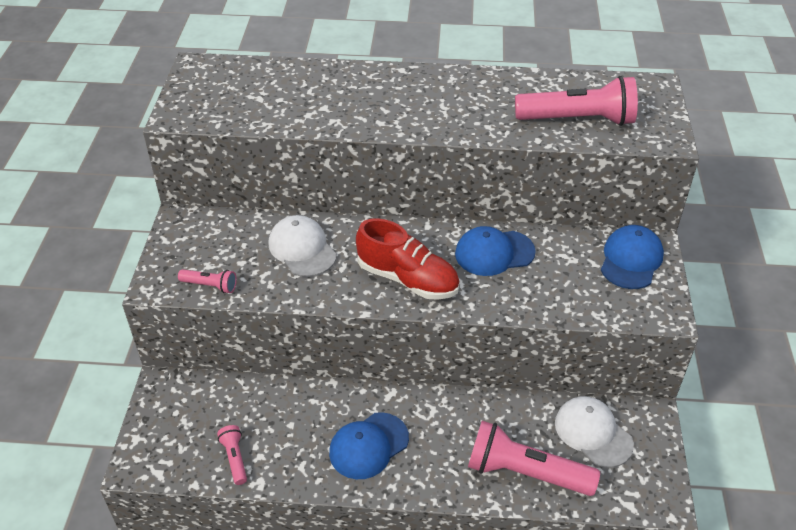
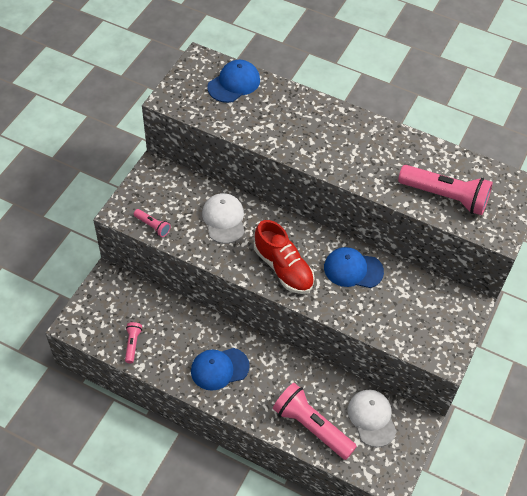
camera: 20 degrees right, 10 degrees up
blue cap [601,225,664,289] -> blue cap moved to [207,60,260,103]

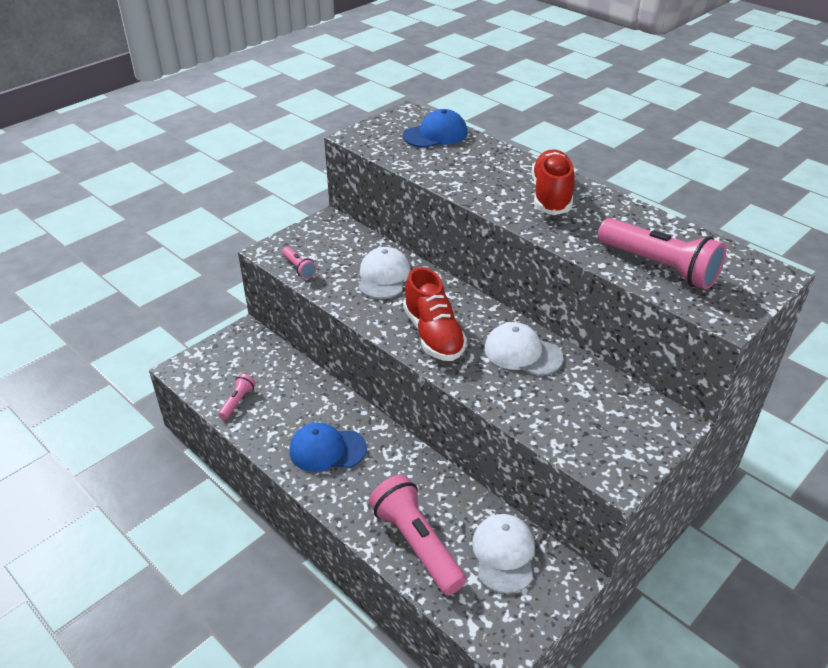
camera: 20 degrees right, 15 degrees down
blue cap [324,247,384,288] -> white cap [484,322,563,376]
none -> red shoe [531,149,575,215]

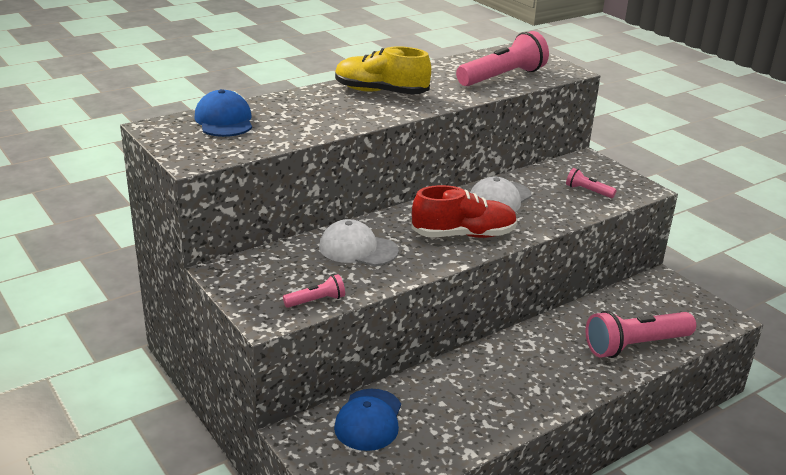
camera: 80 degrees left, 10 degrees down
pink flashlight [218,374,256,420] -> pink flashlight moved to [566,168,616,198]
blue cap [289,422,367,472] -> blue cap moved to [334,389,401,451]
white cap [472,514,535,594] -> none
red shoe [531,149,575,215] -> yellow shoe [335,46,431,95]

